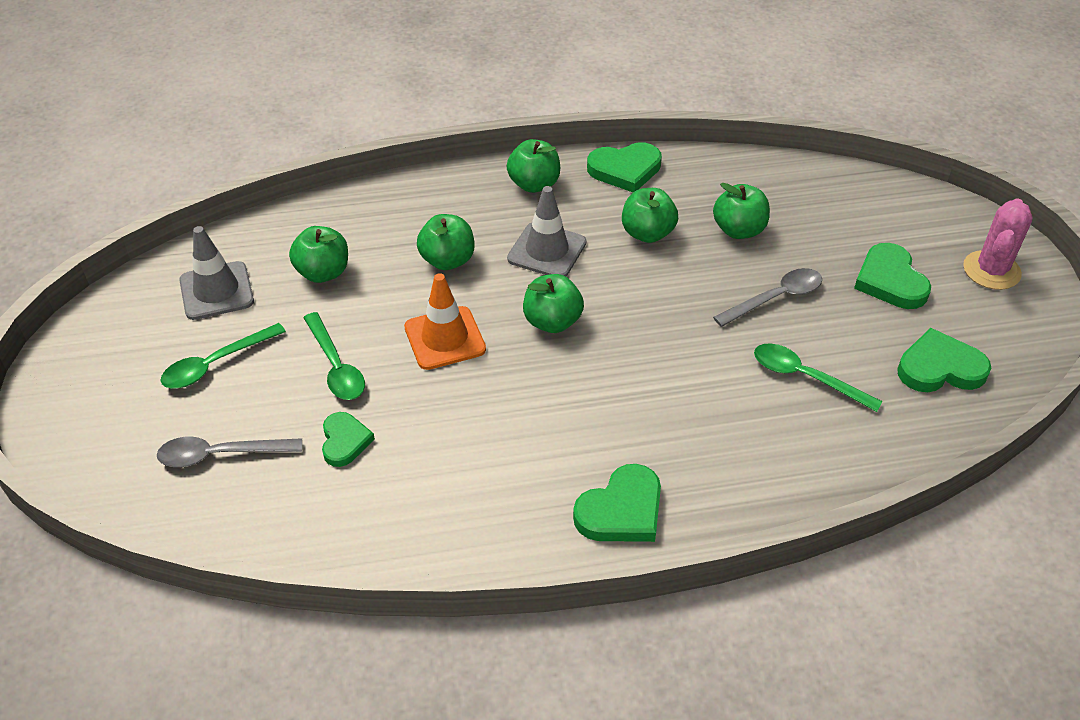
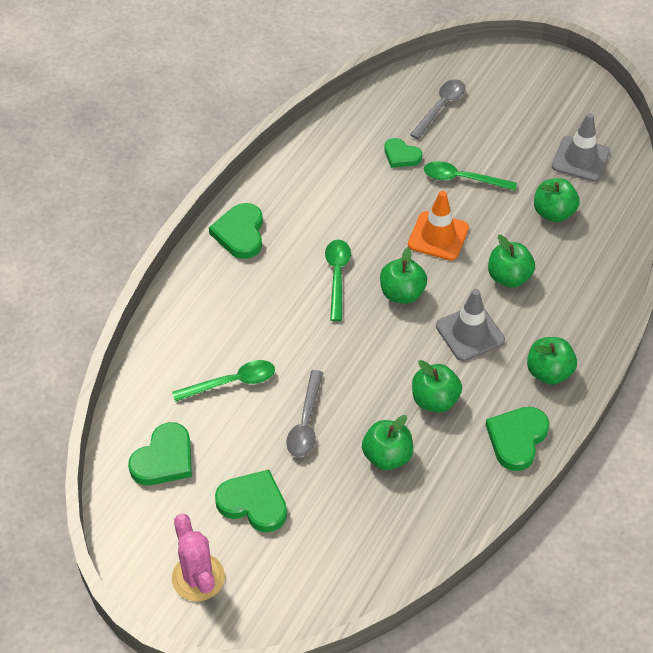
camera: 130 degrees right, 5 degrees up
green spoon [160,323,286,388] -> green spoon moved to [325,239,351,321]

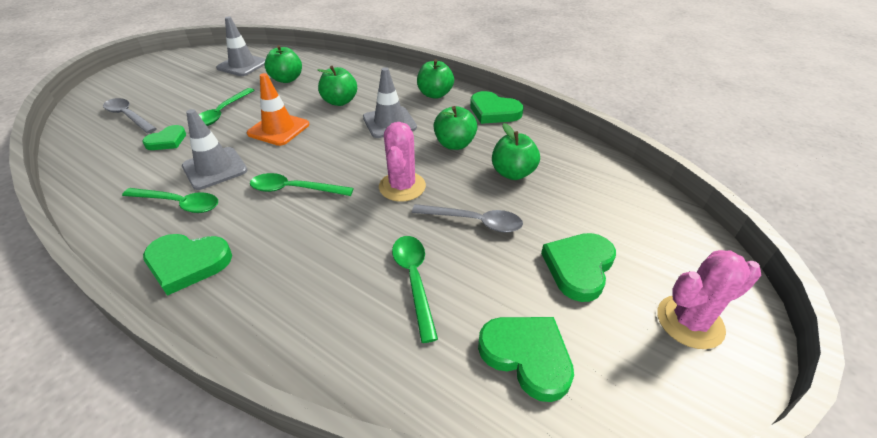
camera: 85 degrees left, 10 degrees down
green apple [380,247,427,304] -> none
none -> green spoon [122,188,218,213]
none -> grey traffic cone [182,109,247,190]
none -> pink cactus [379,122,426,202]

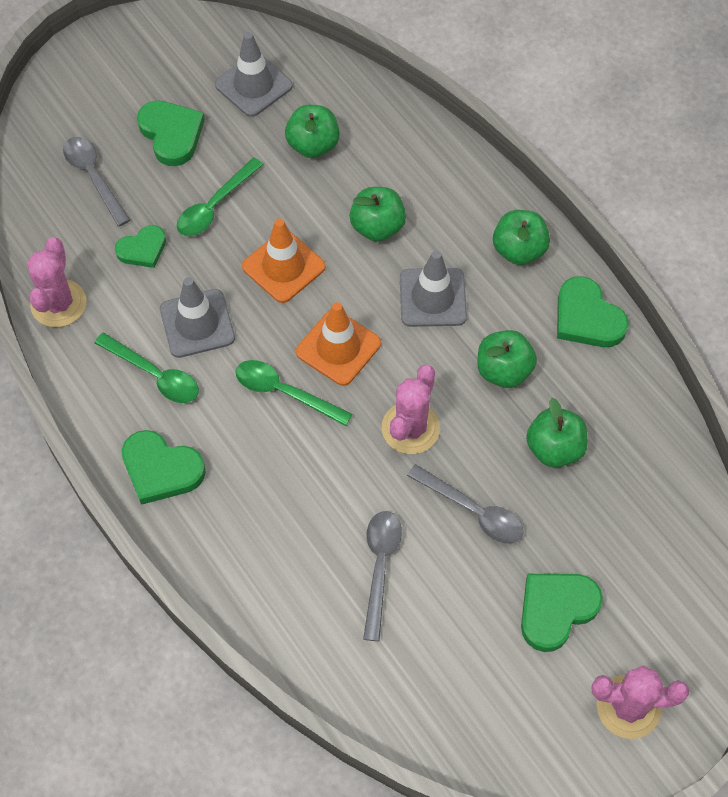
camera: 20 degrees right, 20 degrees up
green spoon [392,236,438,343] -> grey spoon [363,511,402,641]
green heart [478,317,574,402] -> green heart moved to [137,100,205,166]
none -> pink cactus [27,237,87,327]
none -> orange traffic cone [296,302,381,386]

